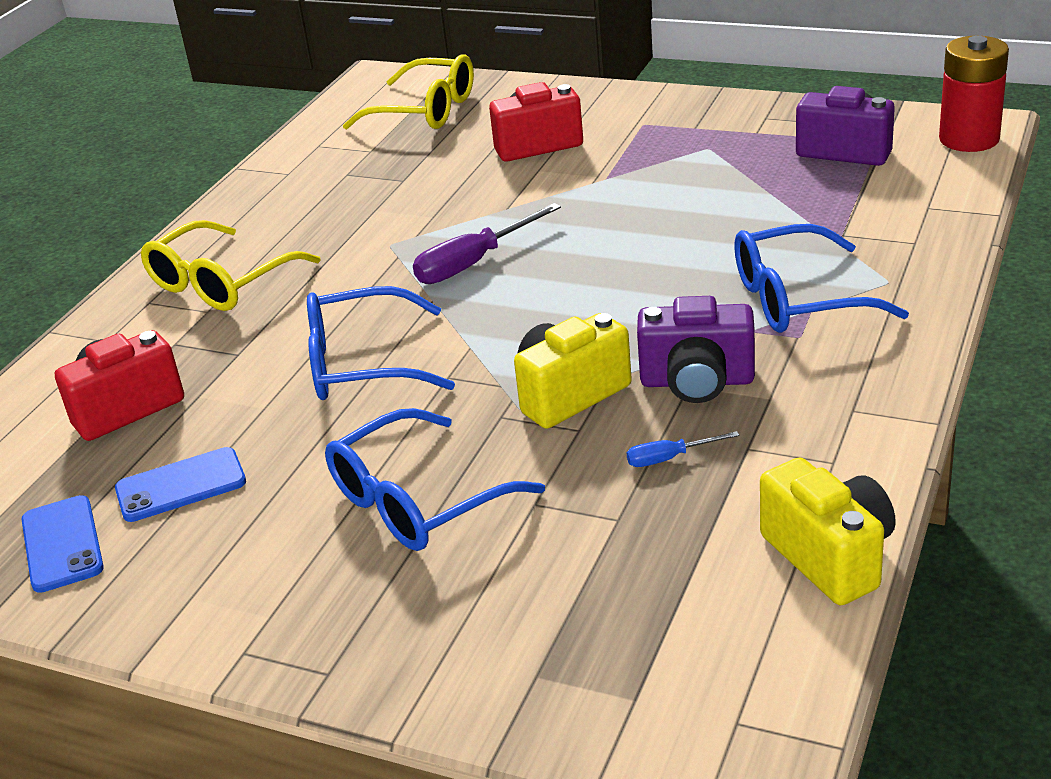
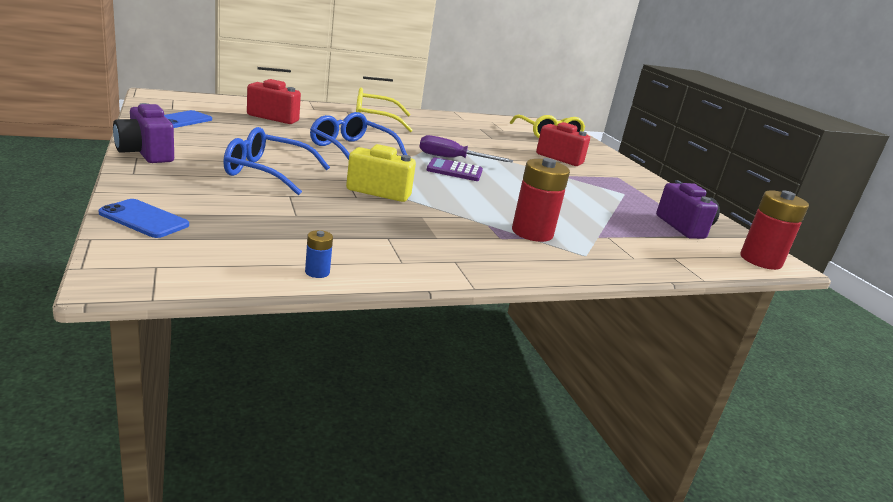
camera: 40 degrees right, 10 degrees down
blue phone [115,447,246,522] -> blue phone moved to [98,199,189,238]
blue screwdriver [627,431,740,467] -> none
purple camera [637,296,755,403] -> purple camera moved to [113,103,174,163]
blue glasses [734,224,909,333] -> red battery [512,158,570,242]
yellow camera [760,457,896,605] -> blue battery [305,230,333,278]
none -> purple calculator [427,157,483,181]

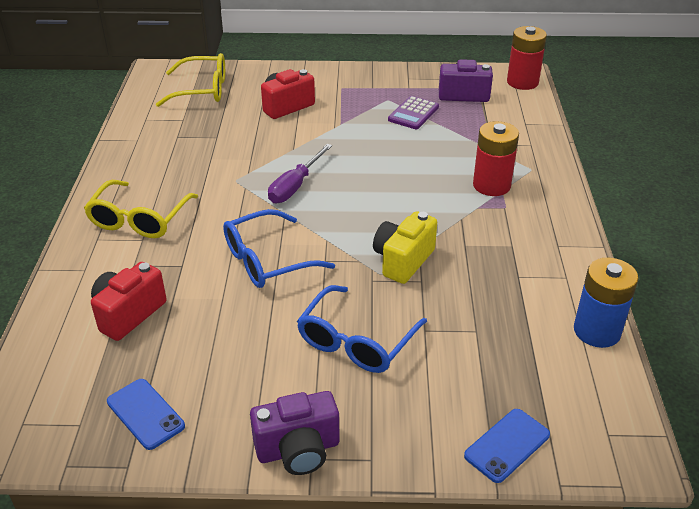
camera: 65 degrees left, 15 degrees up
blue battery [305,230,333,278] -> blue battery [574,258,639,348], size x2.21
purple calculator [427,157,483,181] -> purple calculator moved to [388,96,439,129]

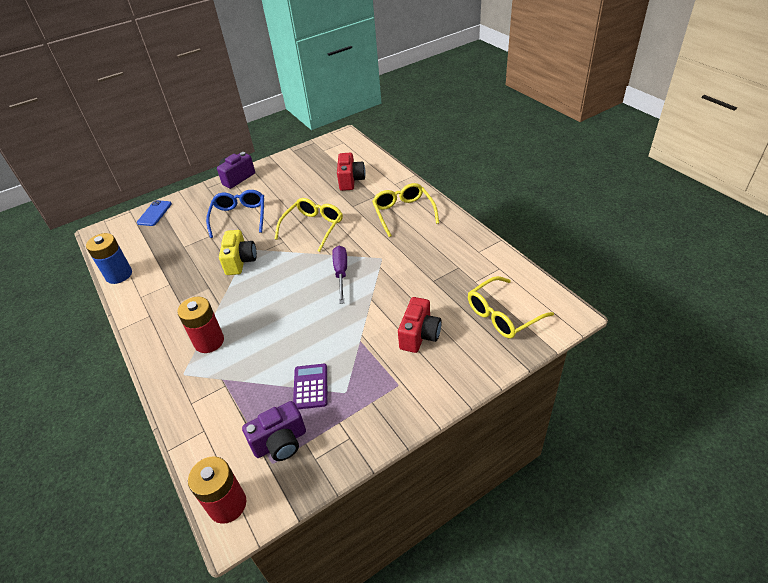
camera: 150 degrees right, 5 degrees up
blue phone [107,379,185,450] -> none
blue glasses [223,209,335,288] -> yellow glasses [275,198,343,252]

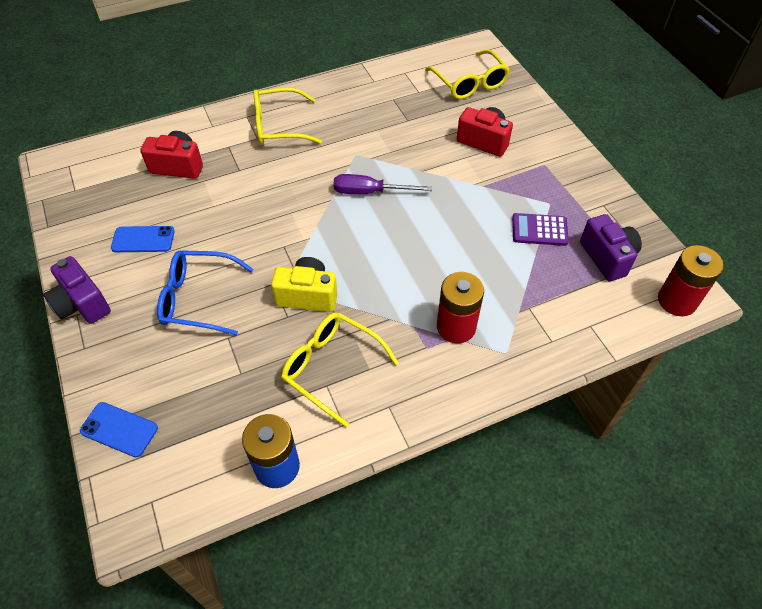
camera: 85 degrees left, 10 degrees up
yellow glasses [275,198,343,252] -> yellow glasses moved to [281,313,399,427]
none -> blue phone [111,226,175,252]

